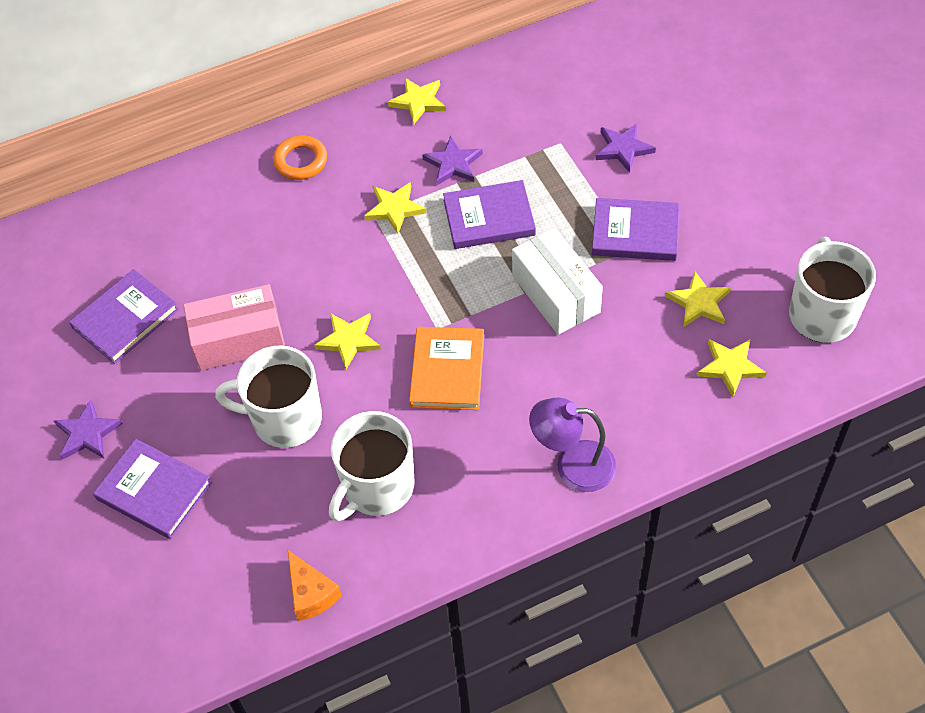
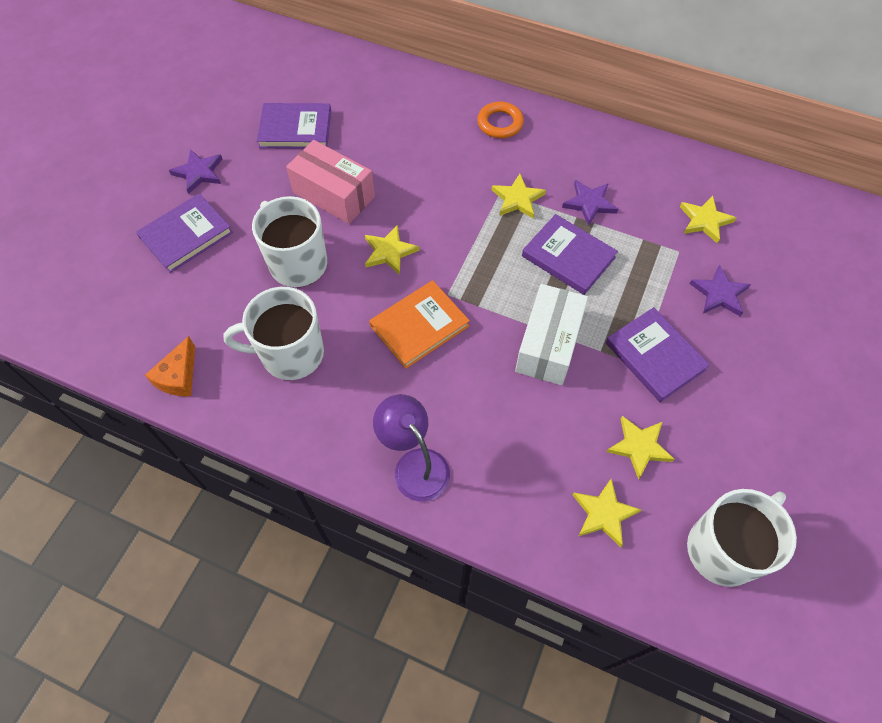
camera: 45 degrees right, 5 degrees up
purple book [93,439,212,539] -> purple book turned 60 degrees clockwise [136,194,233,273]
yellow star [388,78,446,124] -> yellow star moved to [680,196,736,244]

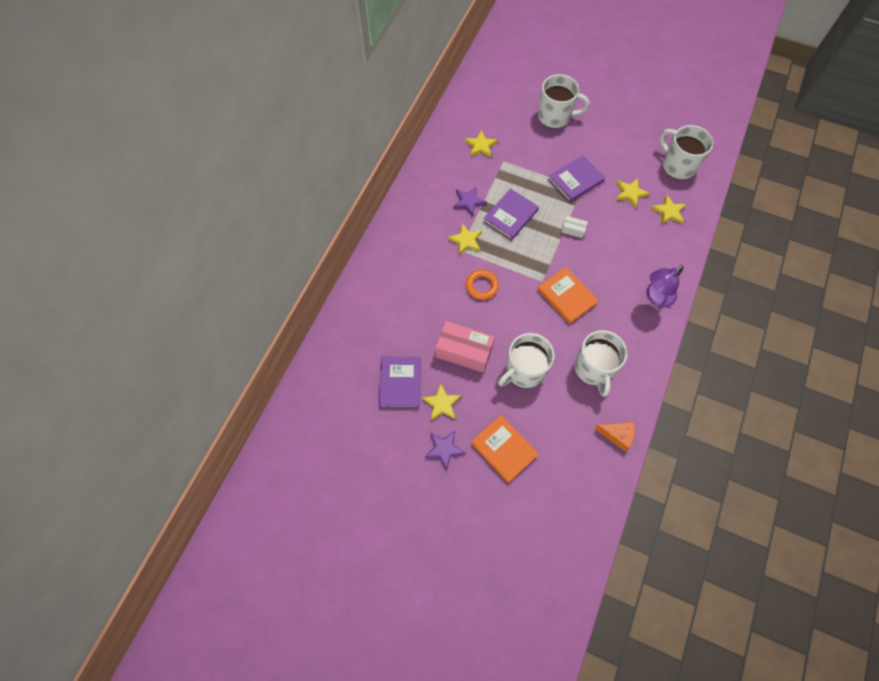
camera: 90 degrees left, 5 degrees up
purple book [136,194,233,273] -> orange book [471,415,539,483]
pink box [286,140,375,224] -> pink box turned 75 degrees clockwise [436,321,495,373]
yellow star [365,225,419,275] -> yellow star moved to [422,384,461,420]
orange ring [477,102,524,138] -> orange ring moved to [466,270,499,300]
white box [515,284,588,385] -> white box [562,216,588,238], size x0.47
purple star [690,265,751,316] -> none
none -> white mug [538,74,589,128]

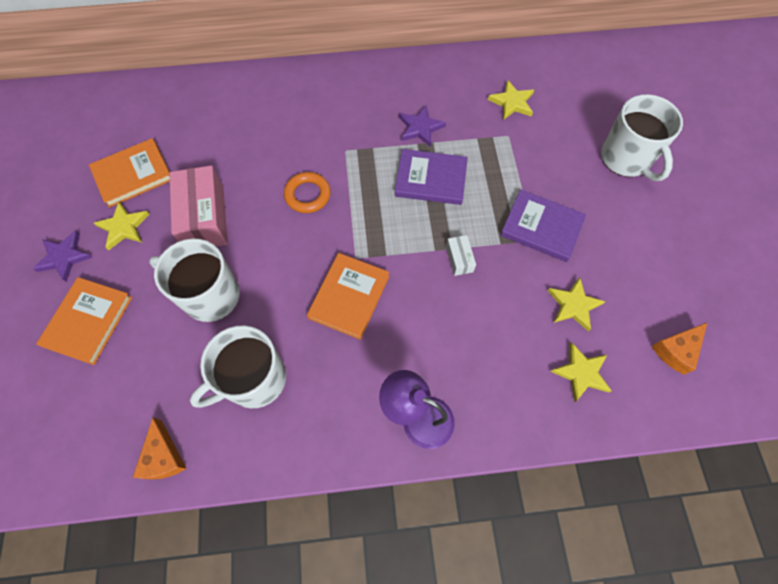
camera: 60 degrees right, 0 degrees up
purple book [379,357,421,408] -> orange book [89,138,170,208]
yellow star [448,223,482,255] -> none
white mug [660,125,713,180] -> orange cheese [651,323,707,375]

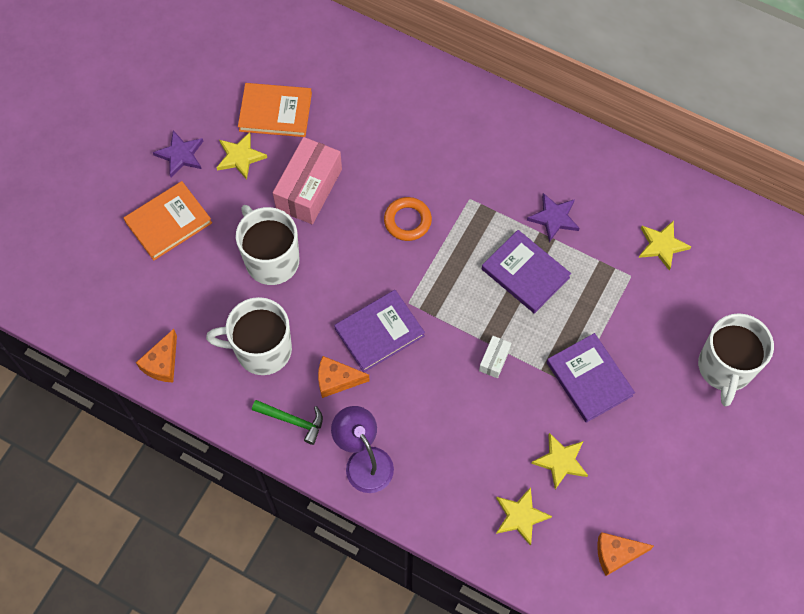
camera: 35 degrees right, 0 degrees up
orange book [307,253,390,340] -> purple book [334,290,425,372]
none -> green hammer [252,400,323,445]
none -> orange cheese [318,356,370,398]

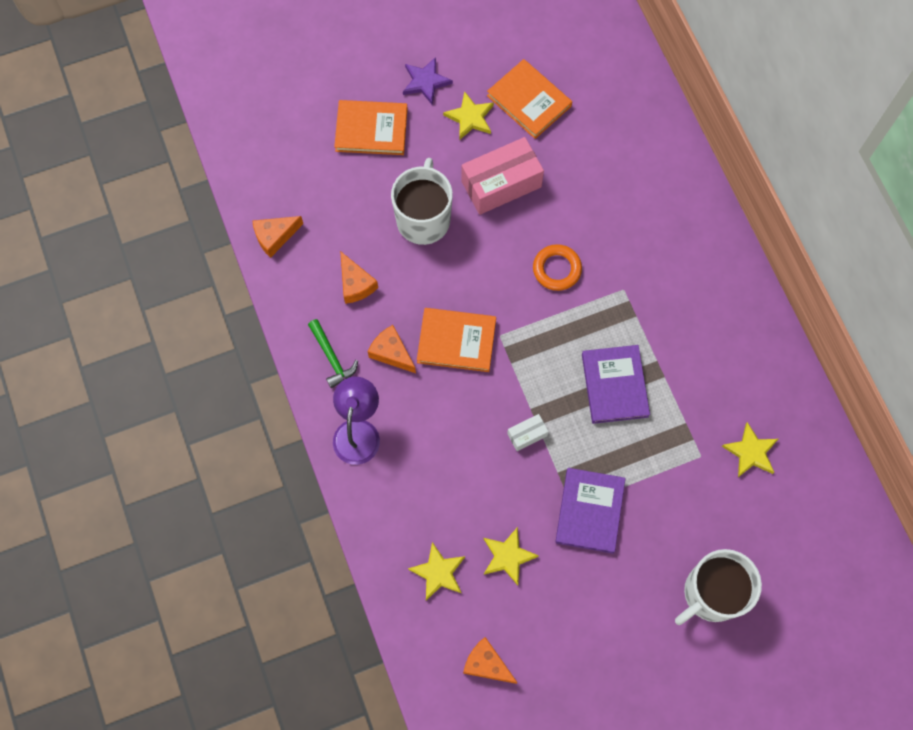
camera: 40 degrees right, 5 degrees up
white mug [206,297,292,375] -> orange cheese [340,251,378,304]
purple book [334,290,425,372] -> orange book [417,308,496,372]
purple star [527,193,579,242] -> none

